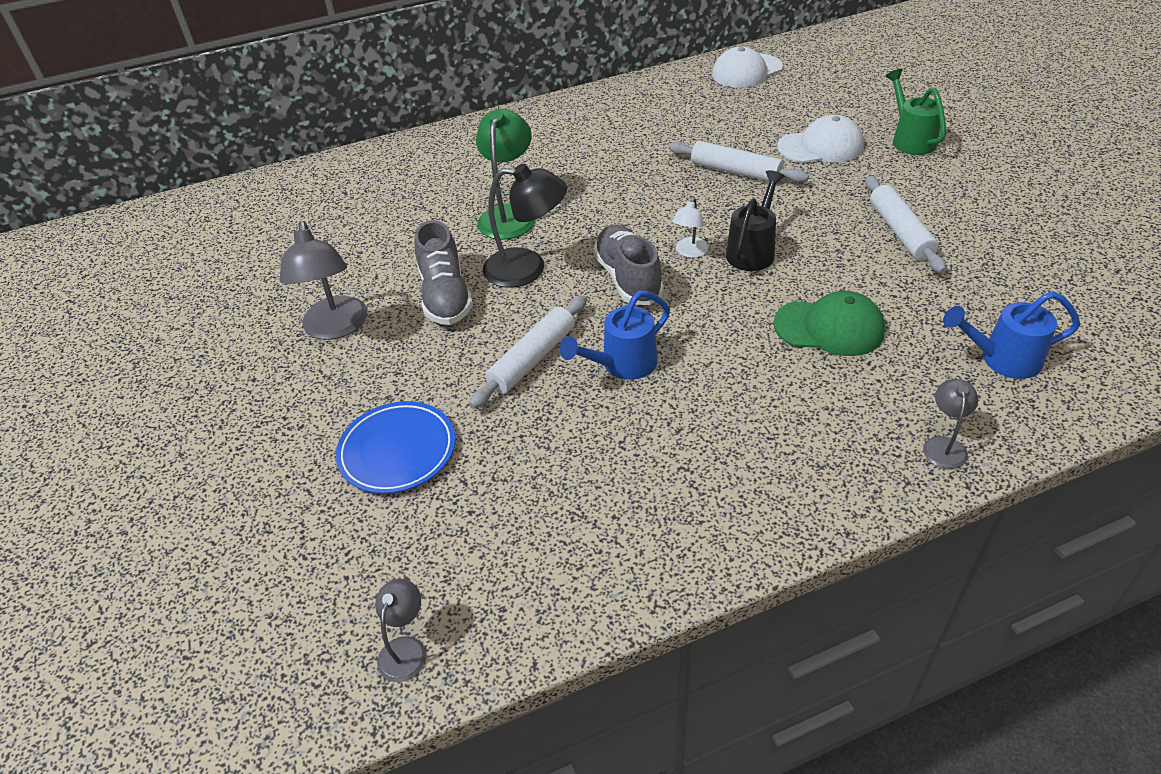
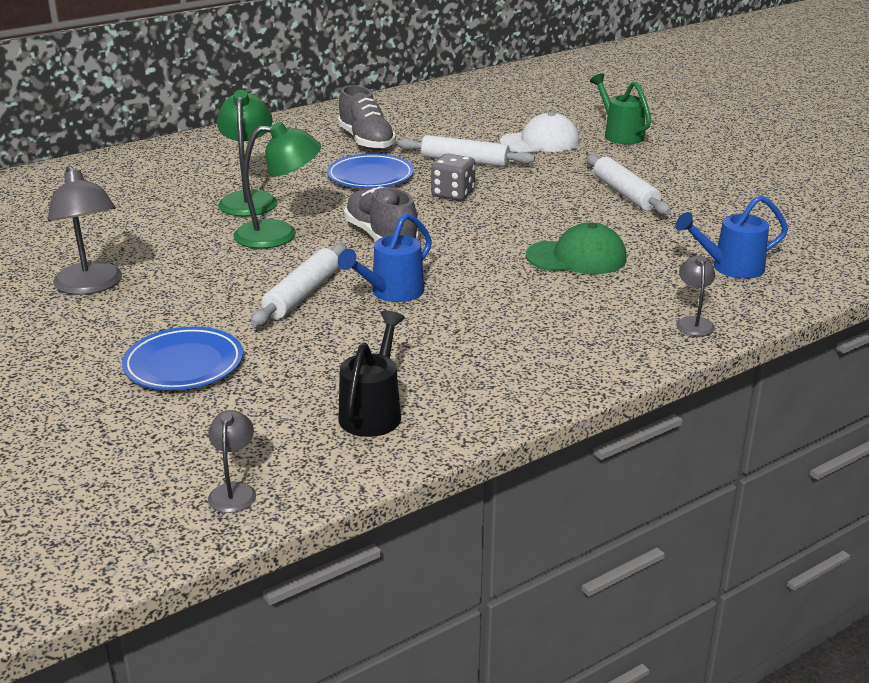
camera: 15 degrees left, 15 degrees down
grey shoe [415,220,473,325] -> grey shoe moved to [338,85,396,150]
black lamp [483,164,567,288] -> green lamp [234,122,321,249]
white lamp [672,198,709,258] -> none
white cap [712,47,783,88] -> none
black watering can [726,170,785,271] -> black watering can moved to [339,311,405,437]
none -> blue plate [327,154,414,188]
none -> grey dice [431,154,475,201]

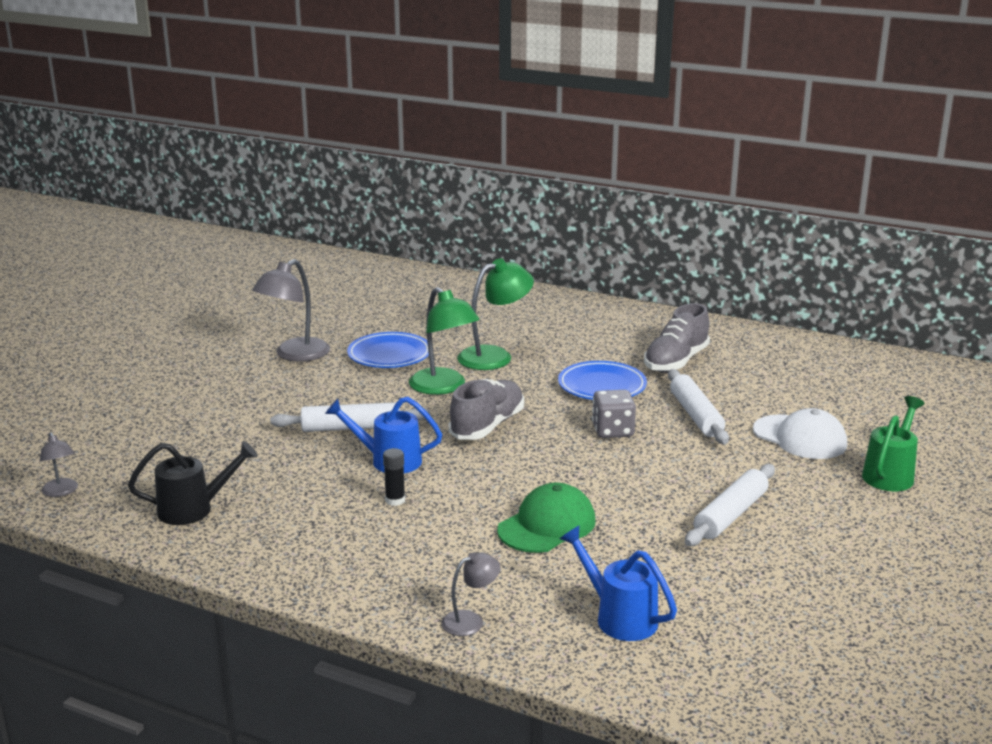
camera: 60 degrees right, 5 degrees down
blue plate [122,327,243,390] -> blue plate moved to [347,332,429,368]
grey lamp [208,410,256,513] -> grey lamp turned 90 degrees clockwise [40,432,78,497]
green cap [526,222,627,274] -> green cap turned 105 degrees counterclockwise [497,483,596,553]
none -> black glue stick [383,448,405,506]

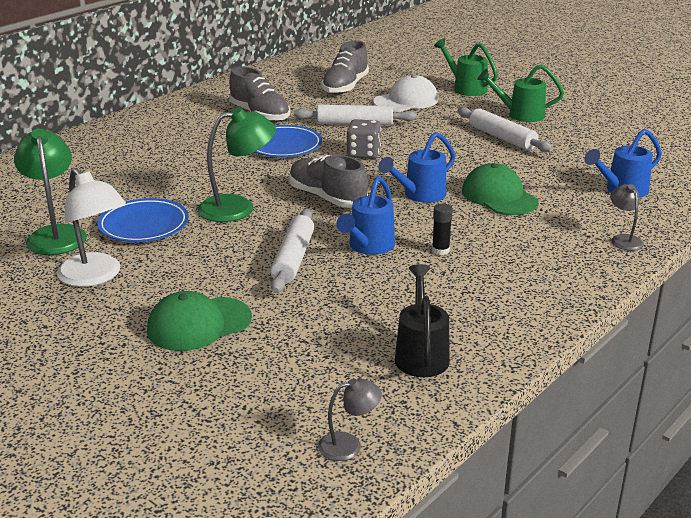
camera: 75 degrees left, 5 degrees up
grey lamp [252,259,330,362] -> white lamp [57,168,126,287]
green lamp [457,258,534,370] -> green lamp moved to [14,129,87,255]
none -> green cap [147,291,252,351]
none -> grey shoe [321,41,369,95]
none -> blue watering can [378,132,455,203]
none -> green watering can [477,64,564,122]

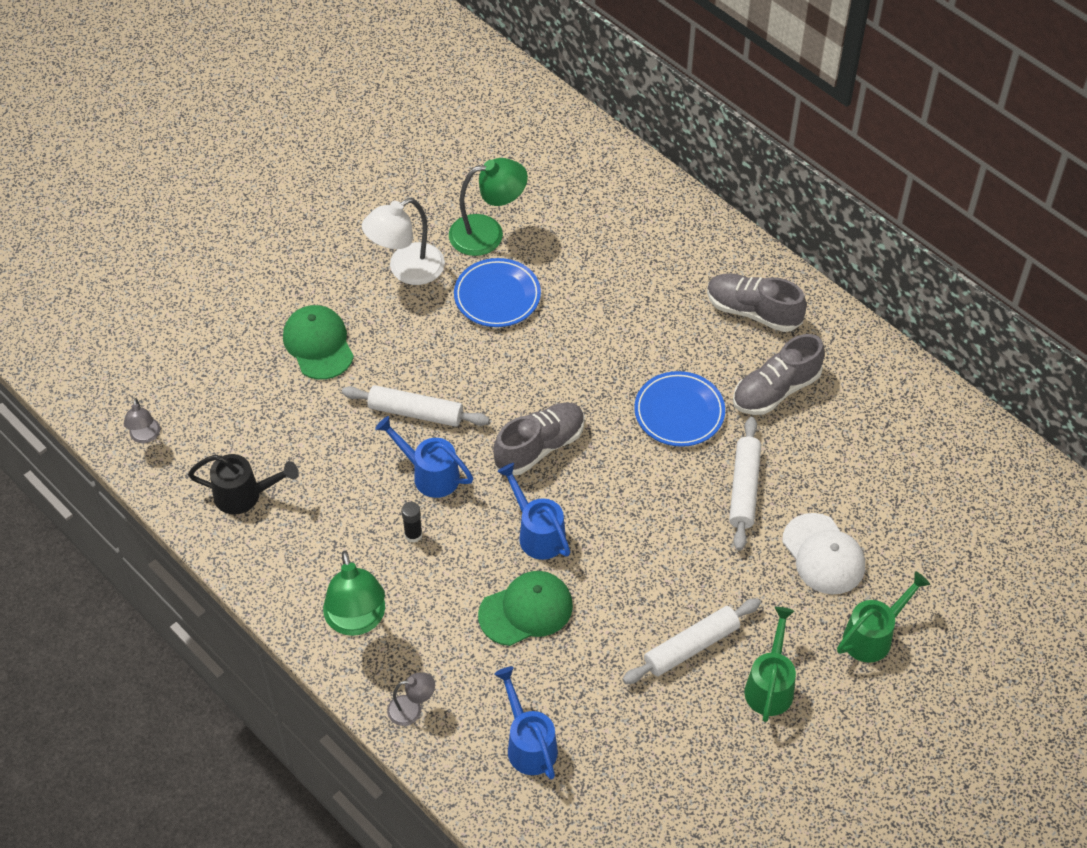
camera: 95 degrees right, 25 degrees up
green lamp [197,107,276,222] -> green lamp moved to [323,551,385,636]
grey shoe [321,41,369,95] -> grey shoe moved to [707,273,807,332]
grey dice [346,119,381,159] -> none

